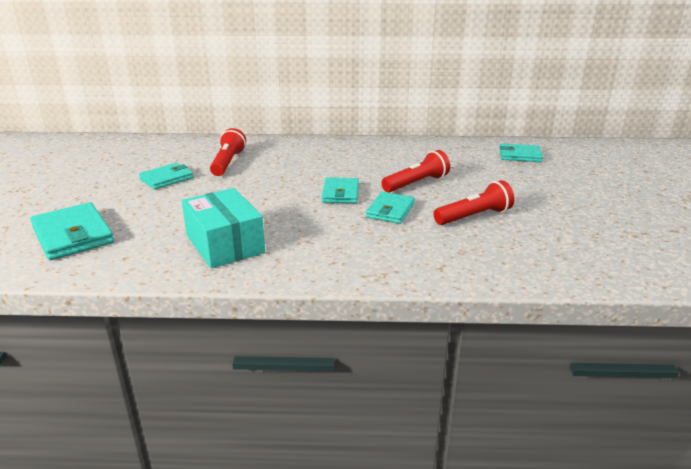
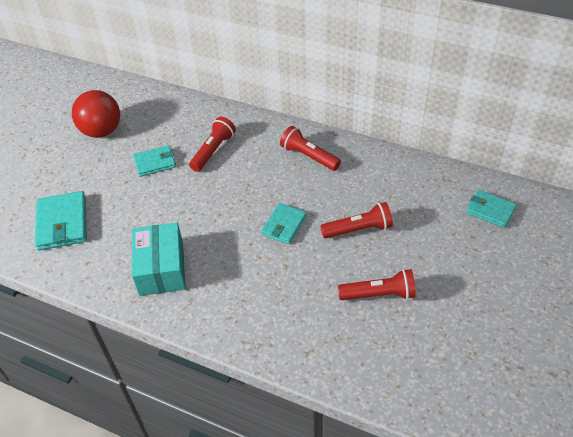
camera: 25 degrees right, 20 degrees up
turquoise wallet [366,192,415,224] -> none
none -> red ball [72,90,120,138]
none -> red flashlight [280,126,341,171]

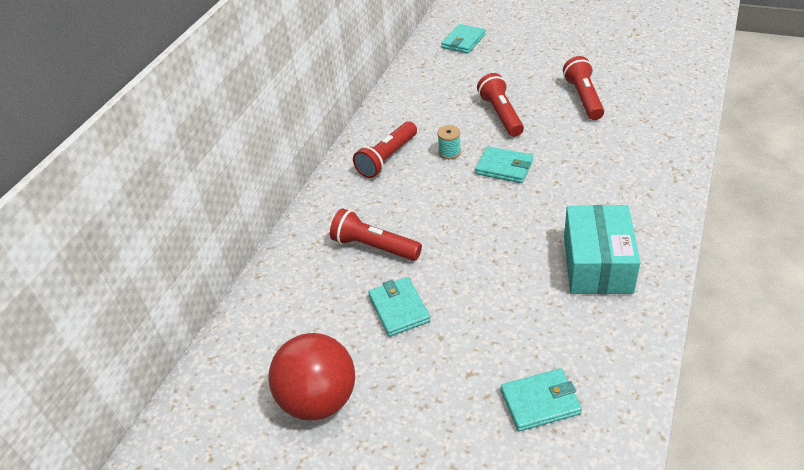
camera: 90 degrees left, 5 degrees down
turquoise wallet [35,191,87,250] -> turquoise wallet [501,368,582,431], size x0.65
turquoise box [132,223,186,296] -> turquoise box turned 75 degrees counterclockwise [564,205,641,294]
none -> turquoise spool [437,125,461,159]

